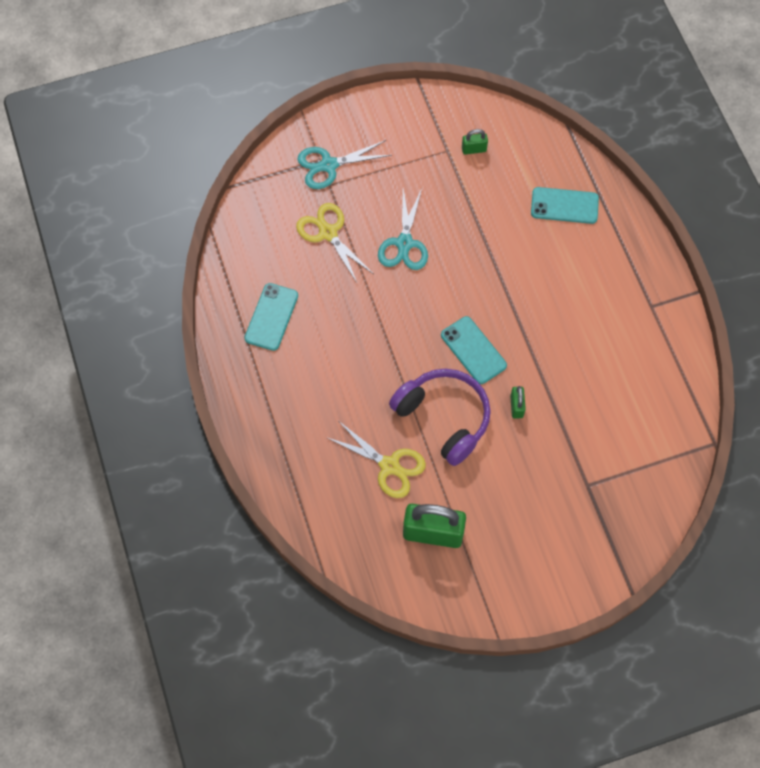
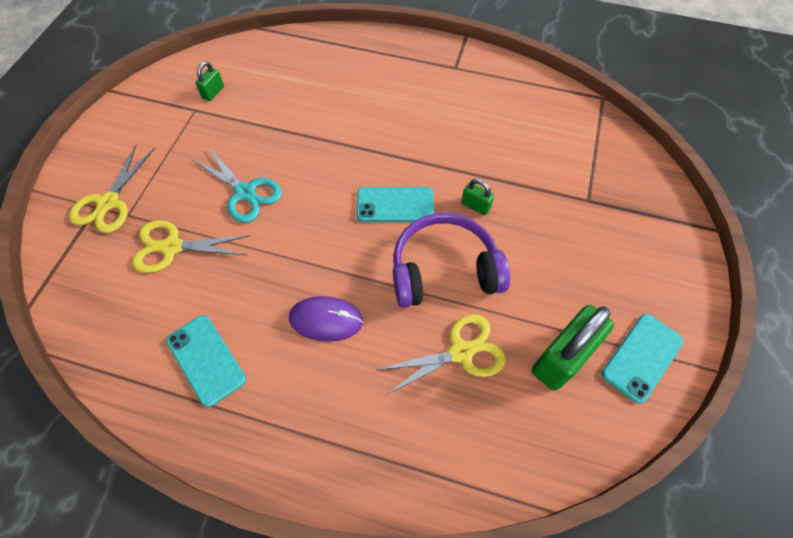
camera: 55 degrees left, 5 degrees down
turquoise scissors [297,140,392,189] -> yellow scissors [69,145,154,233]
turquoise phone [531,187,599,224] -> turquoise phone moved to [601,314,684,404]
none -> purple mouse [289,296,363,342]

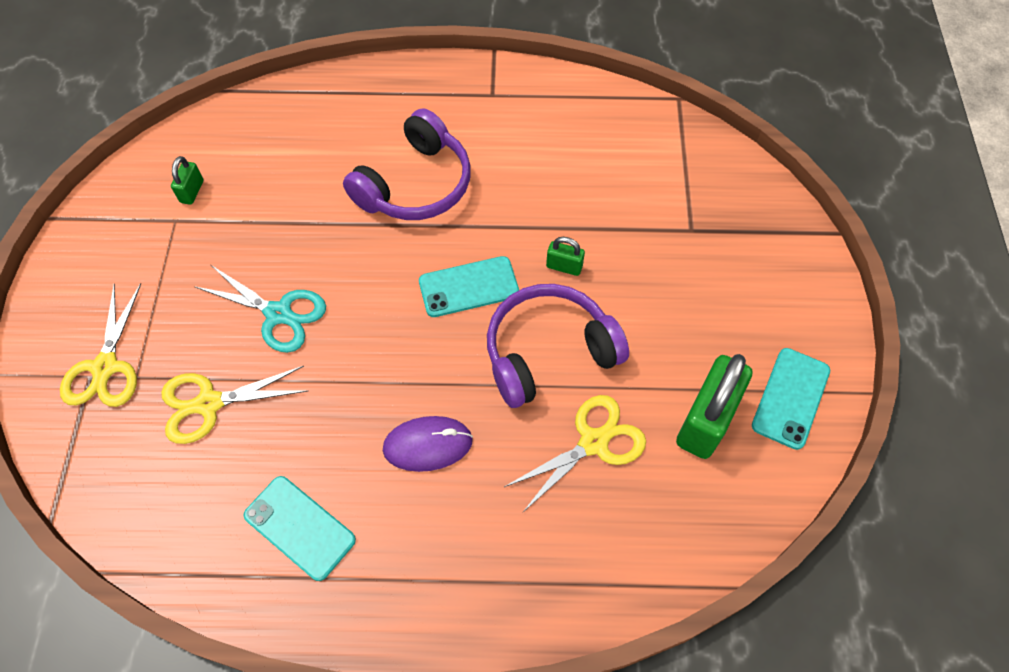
camera: 15 degrees left, 0 degrees up
none -> purple headphones [343,108,471,220]

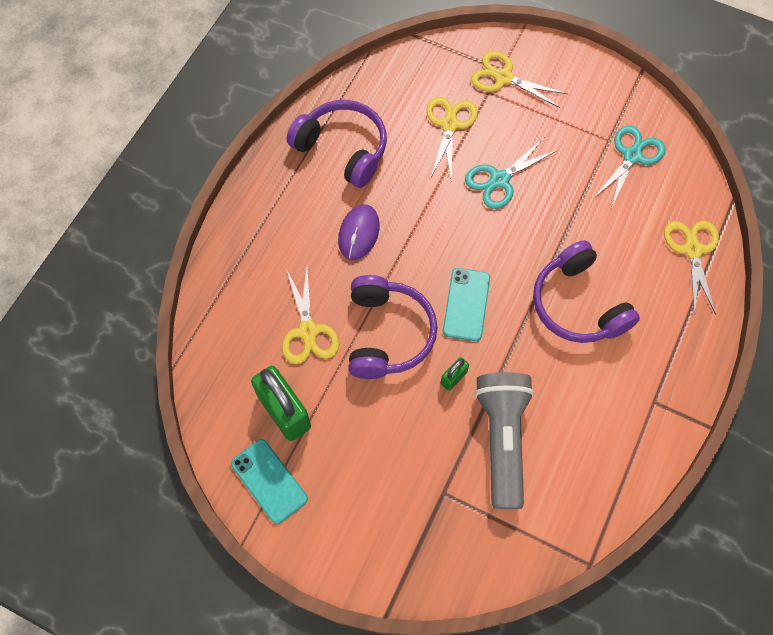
camera: 115 degrees right, 5 degrees up
green padlock [171,156,203,205] -> turquoise scissors [592,125,666,209]
turquoise phone [244,476,356,581] -> purple headphones [287,100,387,188]
none -> grey flashlight [475,372,534,509]
none -> yellow scissors [664,221,719,315]

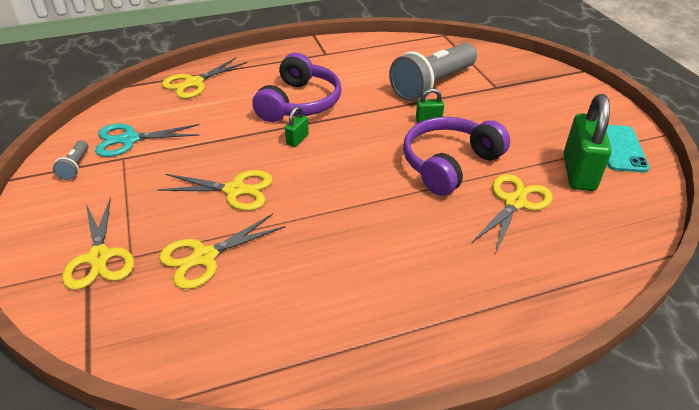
camera: 135 degrees left, 25 degrees down
purple headphones [287,100,387,188] -> none
purple mouse [338,204,380,260] -> none
turquoise phone [443,268,490,341] -> none
turquoise scissors [465,138,558,209] -> yellow scissors [157,170,273,211]
none -> grey flashlight [53,140,89,180]
none -> green padlock [285,106,309,147]

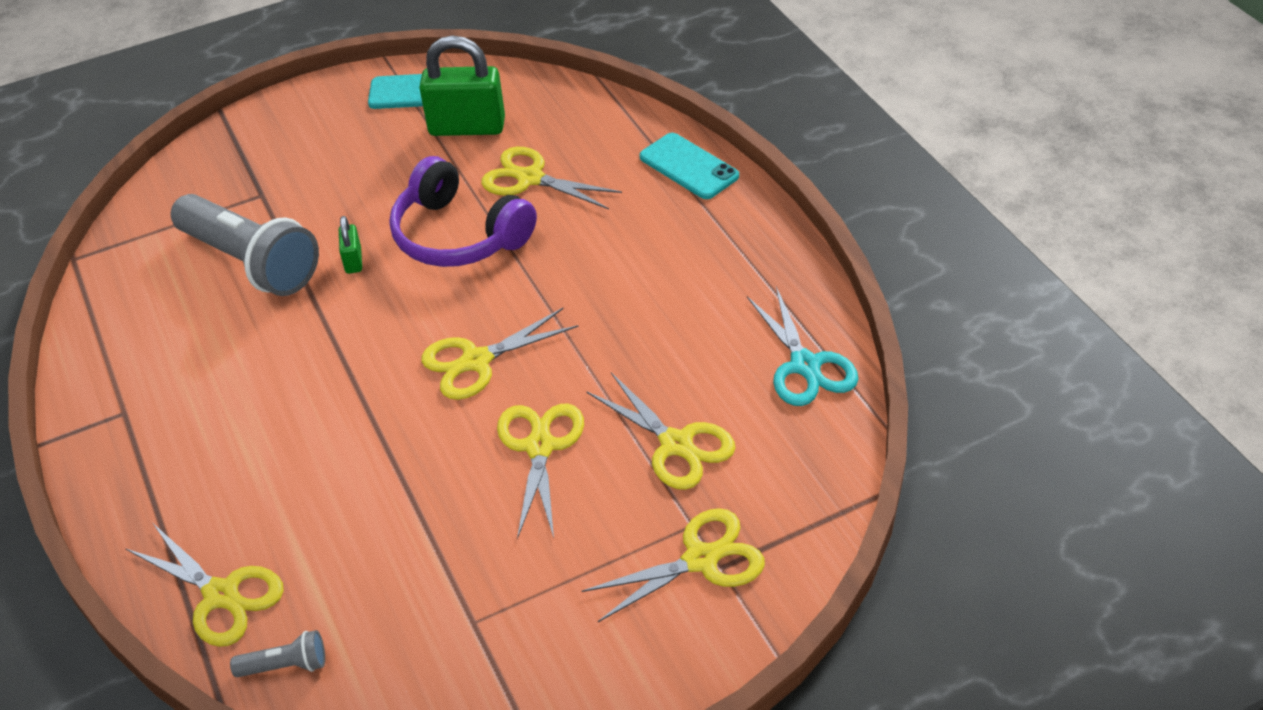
camera: 95 degrees left, 5 degrees up
grey flashlight [53,140,89,180] -> grey flashlight moved to [230,630,325,677]
turquoise scissors [95,124,200,157] -> turquoise scissors moved to [747,287,858,406]
purple headphones [252,53,341,122] -> none
green padlock [285,106,309,147] -> none
none -> yellow scissors [421,307,579,400]
none -> turquoise phone [639,133,739,199]

